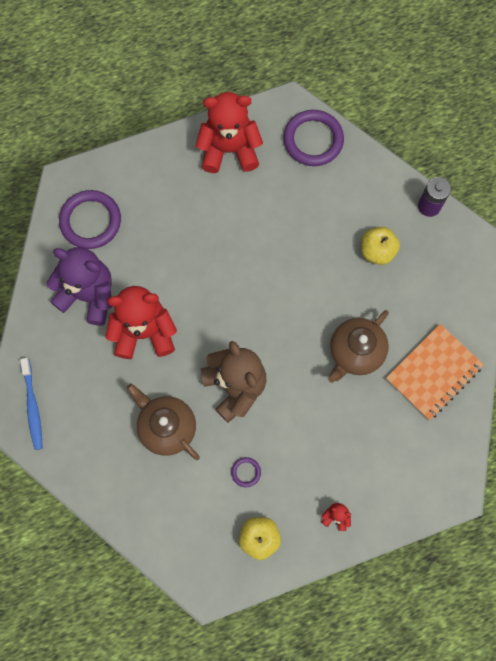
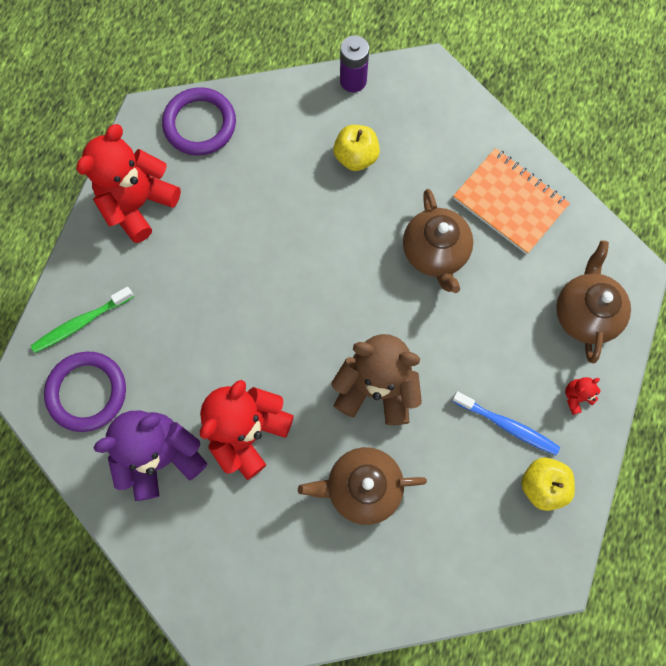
camera: 50 degrees left, 0 degrees up
blue toothbrush [20,358,43,450] -> blue toothbrush moved to [452,391,560,455]
purple ring [231,457,261,487] -> none
orange notebook [386,324,484,420] -> orange notebook turned 45 degrees counterclockwise [453,148,570,254]
none -> green toothbrush [31,287,134,353]
none -> brown teapot [556,240,631,363]

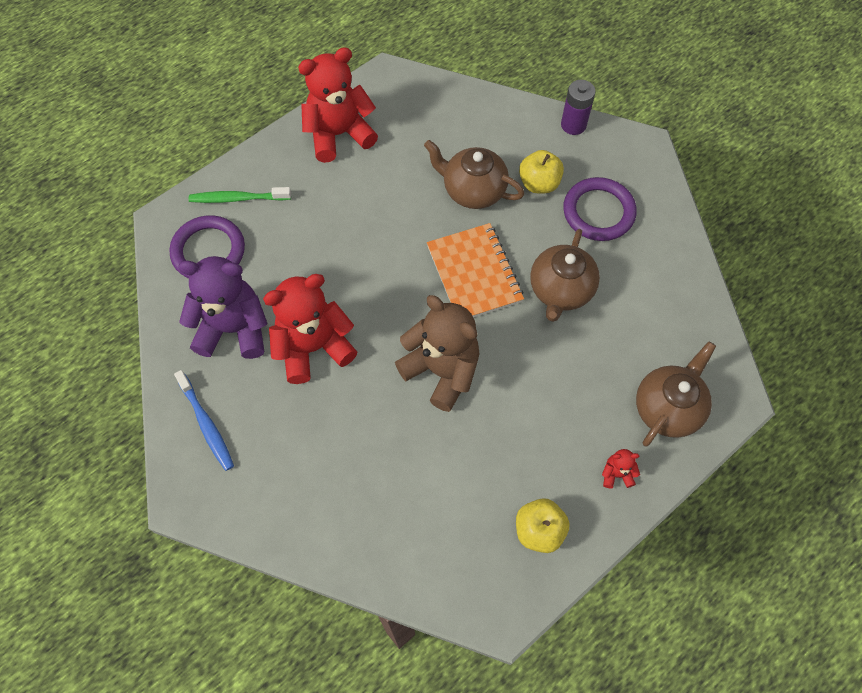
camera: 30 degrees right, 10 degrees down
purple ring [162,87,236,155] -> purple ring moved to [563,177,637,241]
brown teapot [298,447,427,525] -> brown teapot moved to [424,140,524,209]
blue toothbrush [452,391,560,455] -> blue toothbrush moved to [174,370,234,471]
orange notebook [453,148,570,254] -> orange notebook moved to [427,223,524,317]

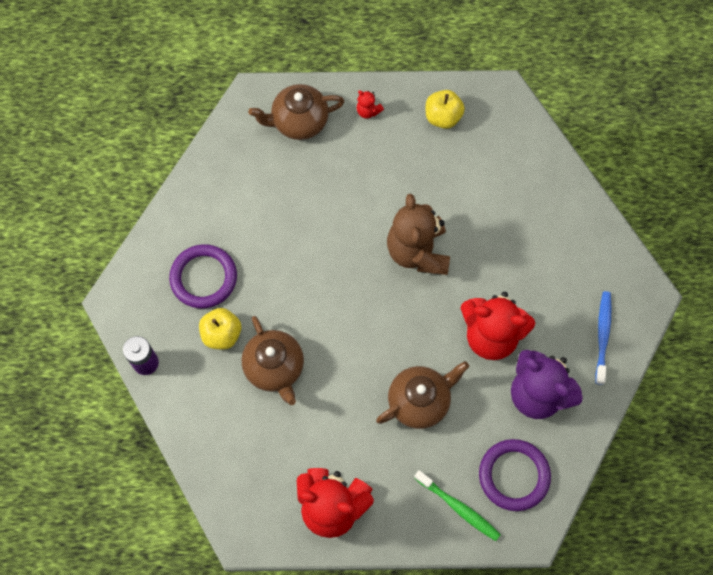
camera: 140 degrees left, 5 degrees up
orange notebook [427,223,524,317] -> none
brown teapot [530,229,600,322] -> brown teapot moved to [376,361,469,429]

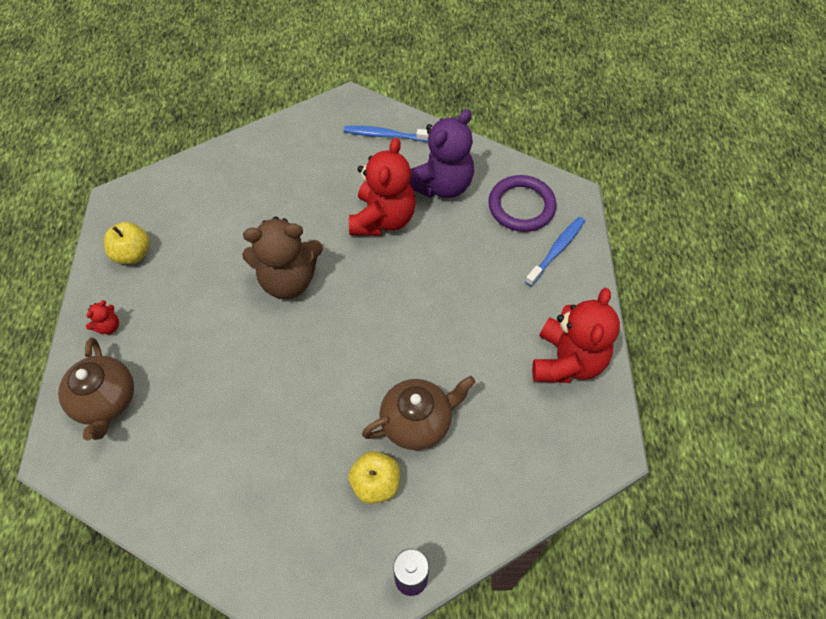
camera: 90 degrees left, 10 degrees down
purple ring [169,244,237,308] -> none
brown teapot [376,361,469,429] -> none
green toothbrush [414,470,501,541] -> blue toothbrush [525,217,585,286]

